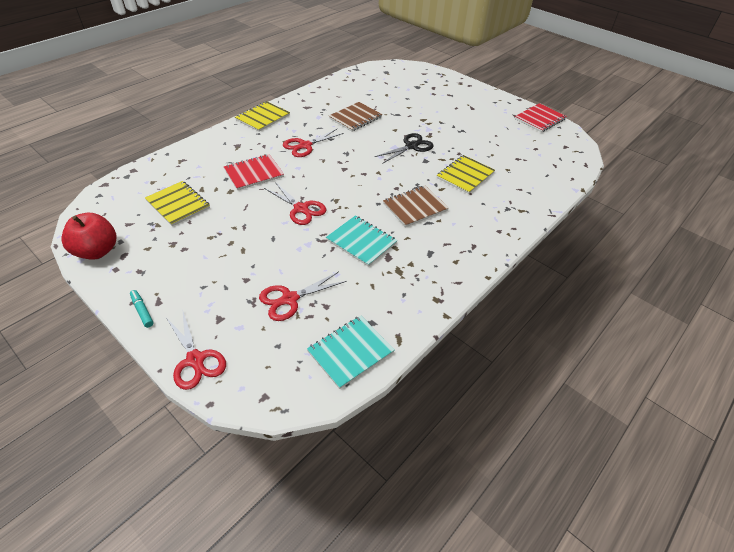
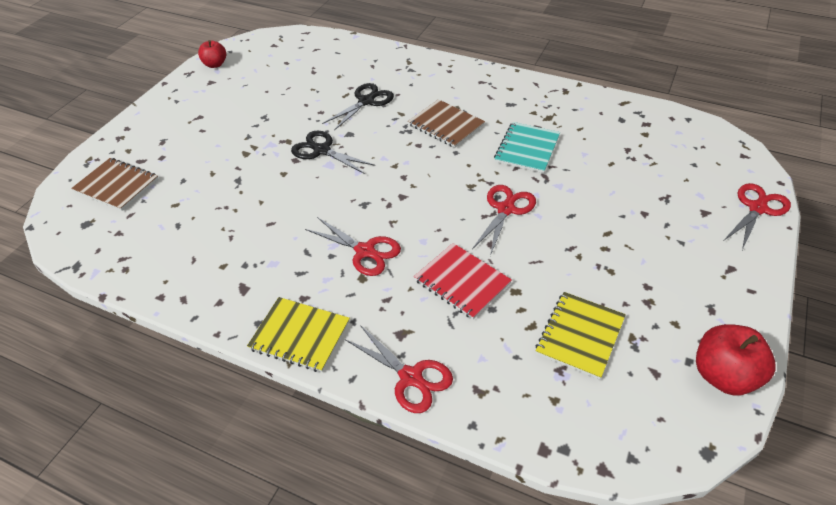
camera: 105 degrees left, 0 degrees up
turquoise marker [130,290,153,328] -> none
red scissors [259,272,347,321] -> red scissors moved to [345,325,453,413]
turquoise notebook [307,316,395,389] -> none
brown notebook [329,102,382,132] -> brown notebook moved to [71,158,158,211]
yellow notebook [437,155,495,194] -> black scissors [322,83,394,130]
red notebook [515,103,567,132] -> red apple [198,40,226,68]

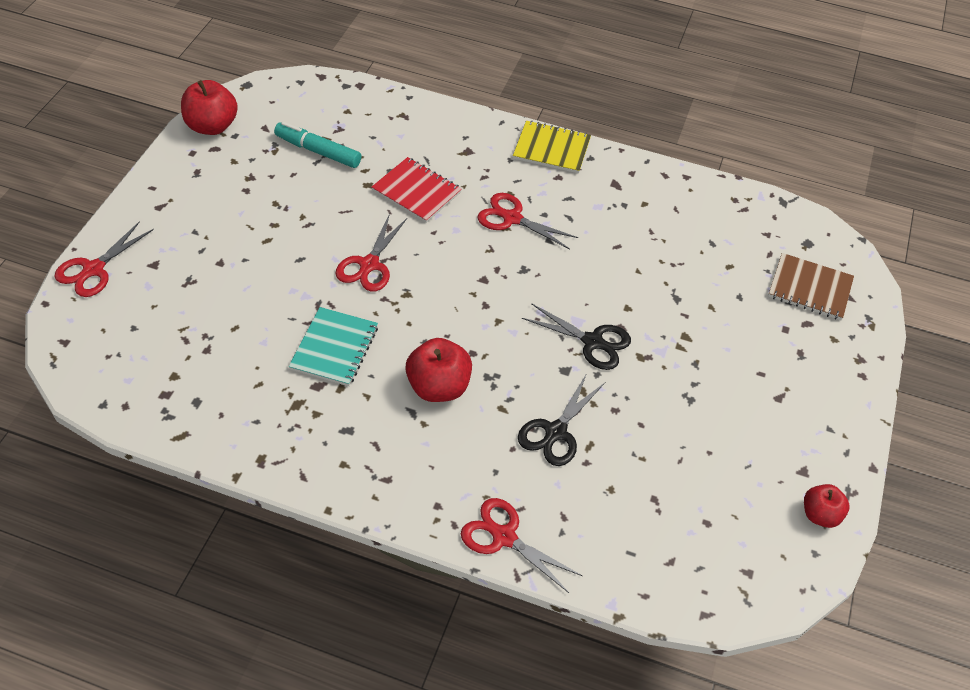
camera: 170 degrees right, 5 degrees up
red scissors [345,325,453,413] -> red scissors moved to [461,498,583,593]
brown notebook [408,99,485,148] -> red apple [406,338,472,402]
yellow notebook [536,292,626,380] -> turquoise marker [274,122,361,168]

